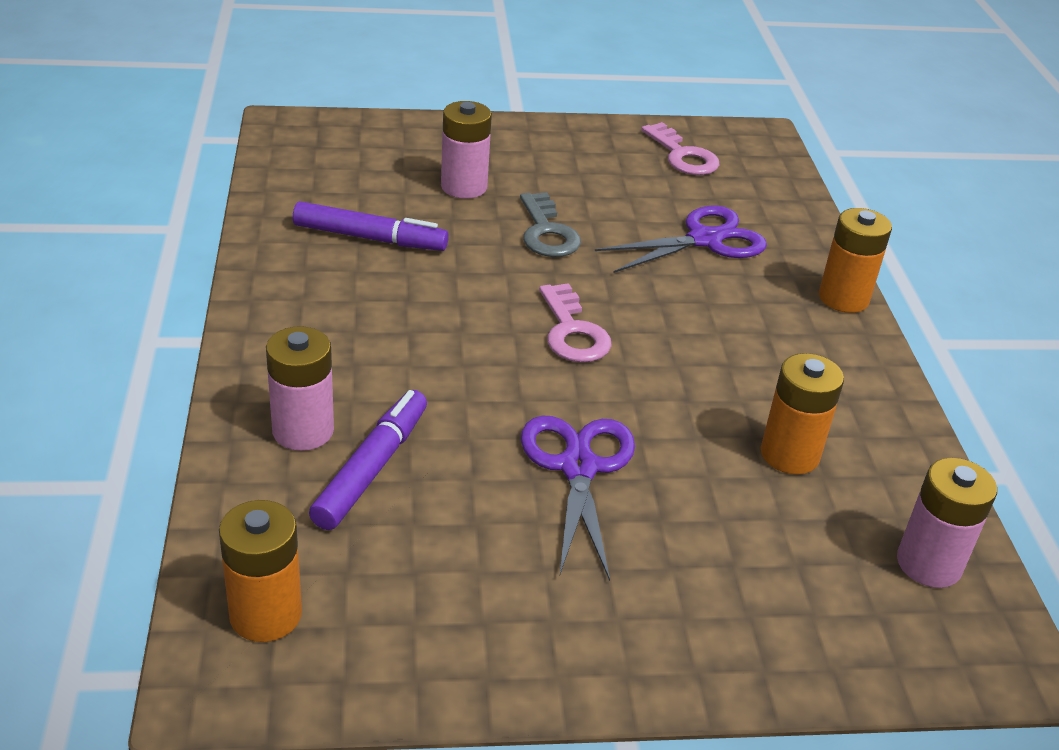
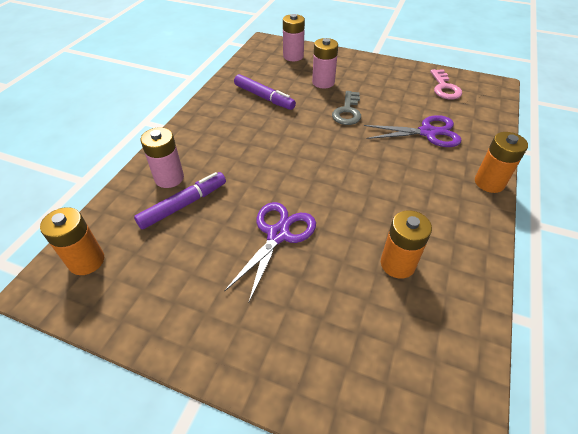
camera: 30 degrees right, 10 degrees up
pink key [539,283,612,362] -> none
pink battery [897,458,997,588] -> pink battery moved to [283,14,305,61]

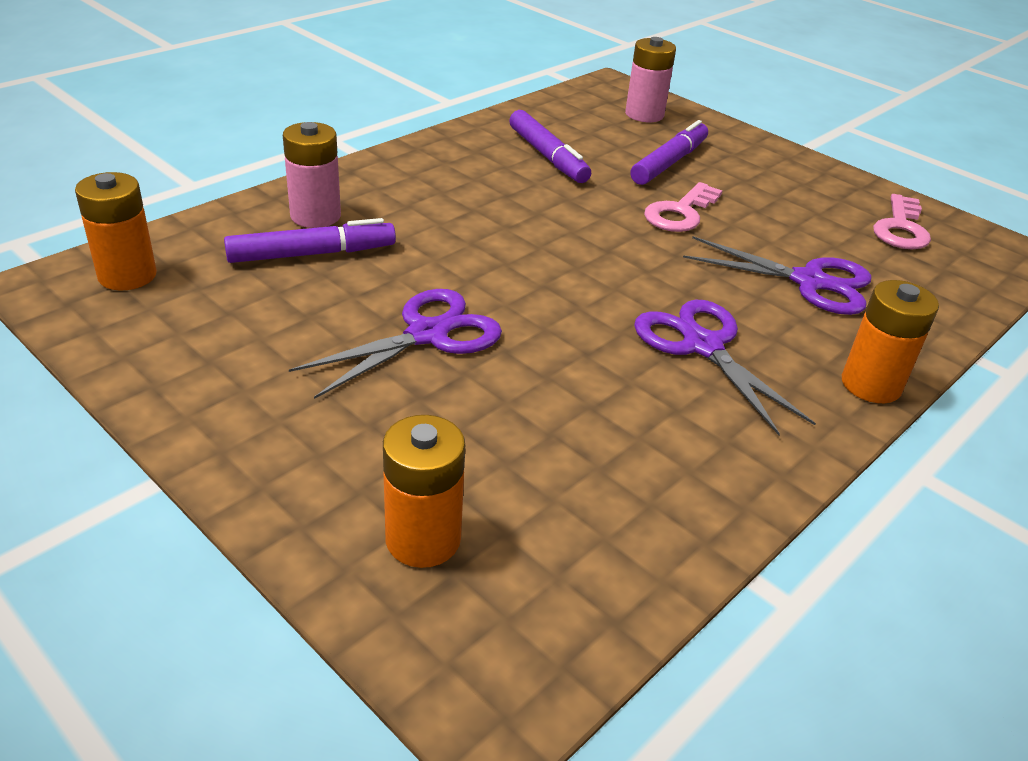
camera: 20 degrees right, 10 degrees down
pink battery [312,38,338,88] -> purple marker [630,120,708,185]
grey key [332,91,361,125] -> pink key [644,182,722,232]
orange battery [381,210,432,279] -> orange battery moved to [383,415,465,568]
none -> purple scissors [634,300,816,435]

